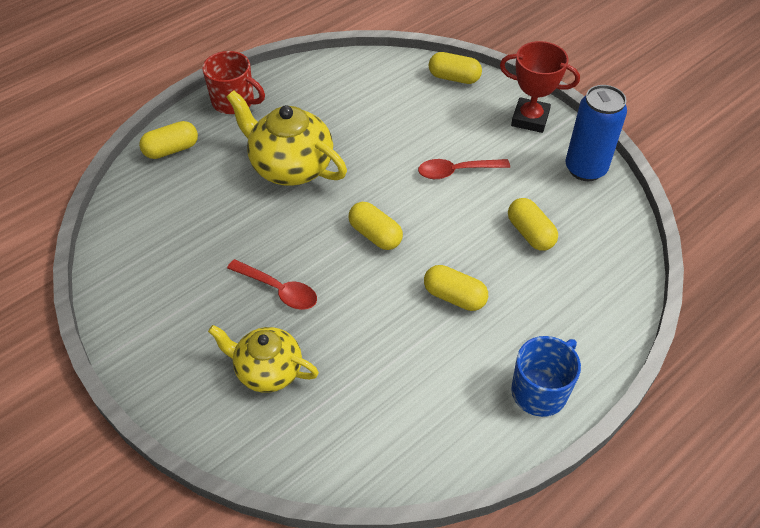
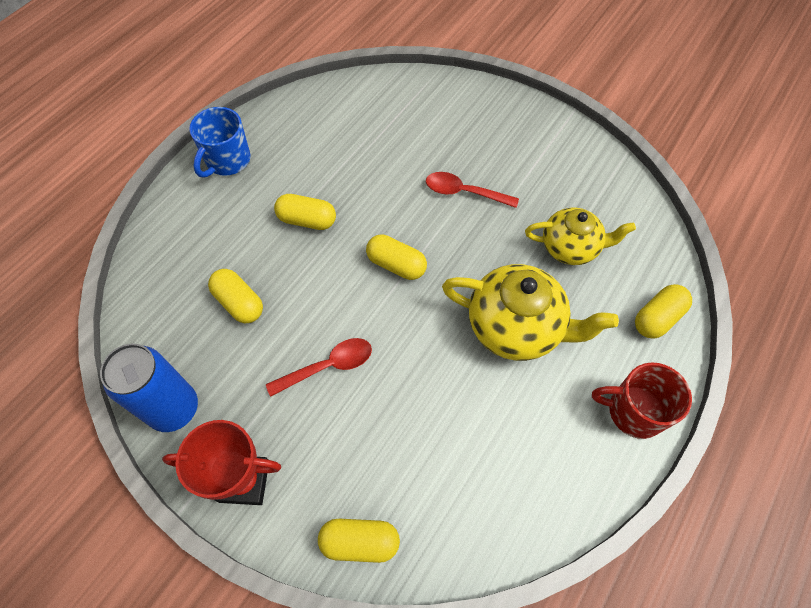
camera: 165 degrees right, 10 degrees up
yellow teapot [208,325,319,393] -> yellow teapot moved to [525,207,636,265]

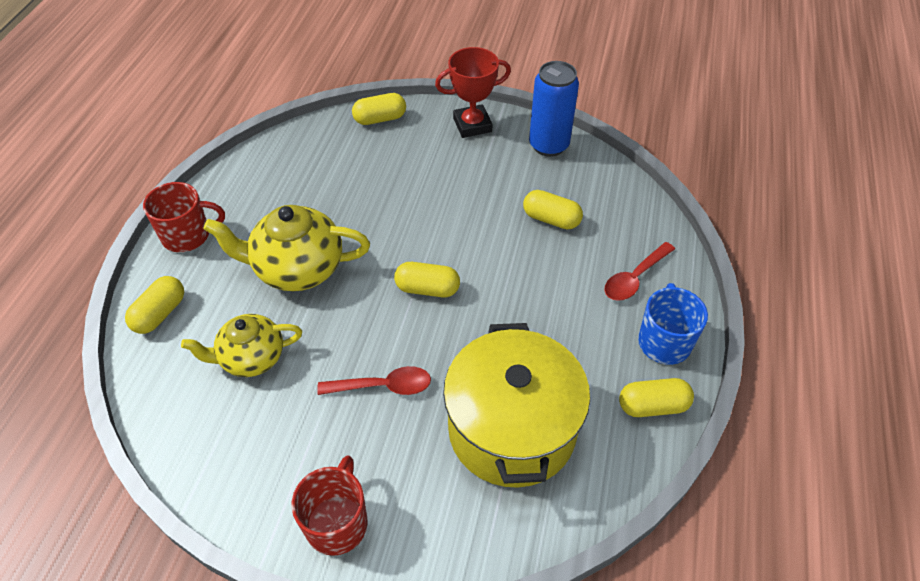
camera: 160 degrees right, 10 degrees down
red spoon [266,338,372,397] -> red spoon moved to [604,242,675,301]
yellow capsule [274,194,336,230] -> yellow capsule moved to [619,378,694,417]
none -> red mug [291,455,368,556]
none -> yellow pot [443,323,590,488]

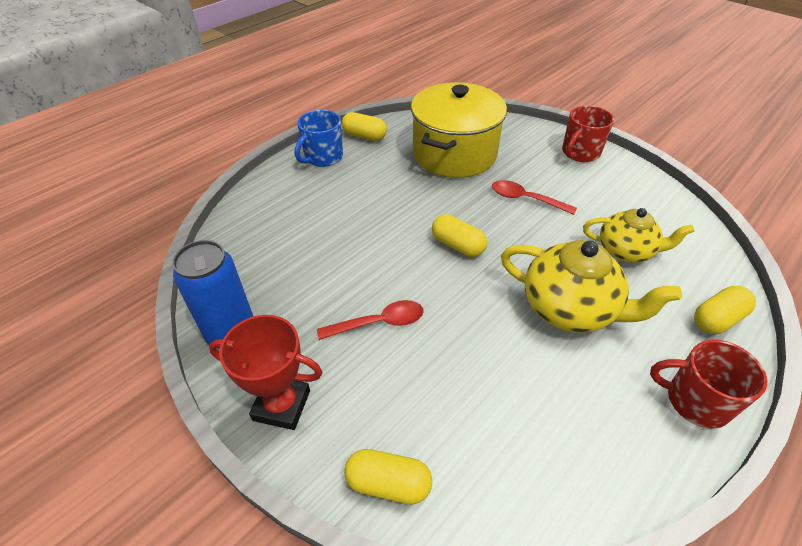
camera: 150 degrees left, 5 degrees down
yellow capsule [523,190,583,229] -> none
red spoon [604,242,675,301] -> red spoon moved to [317,300,424,340]

